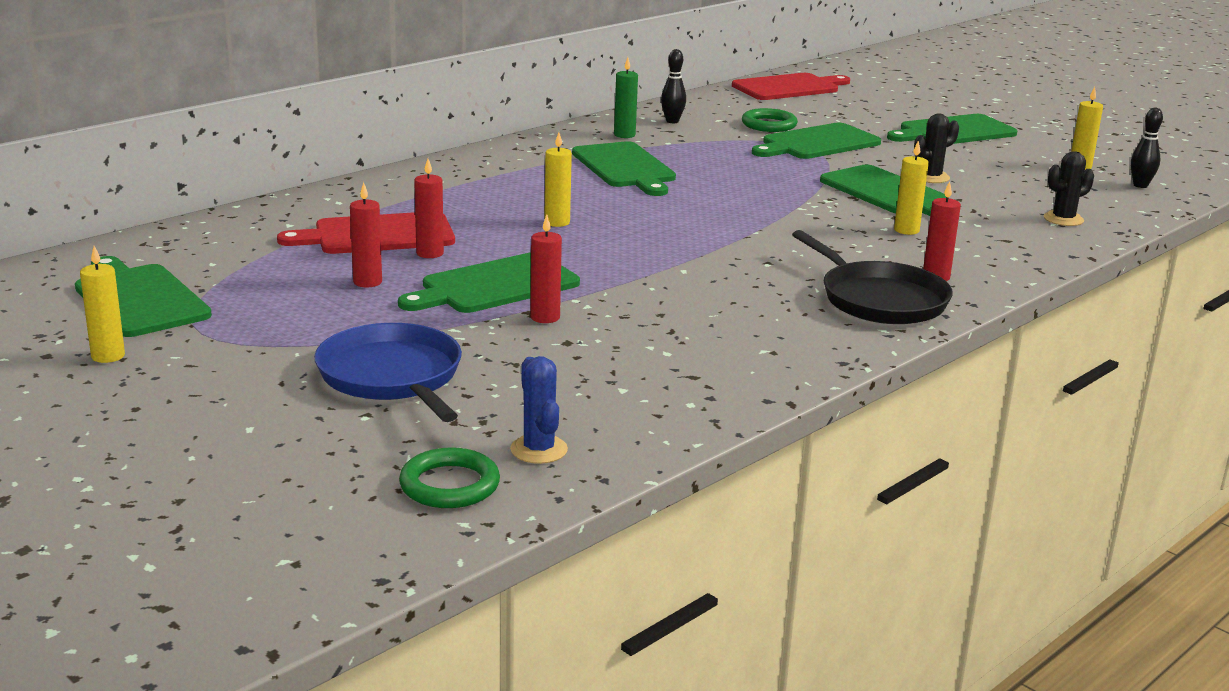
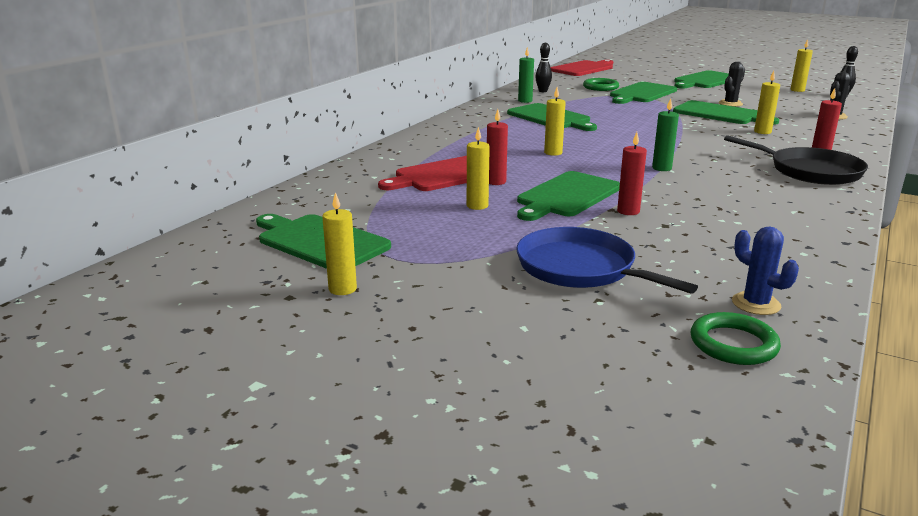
camera: 15 degrees left, 0 degrees up
red candle [350,182,382,287] -> yellow candle [467,127,490,210]
none -> green candle [652,98,679,171]

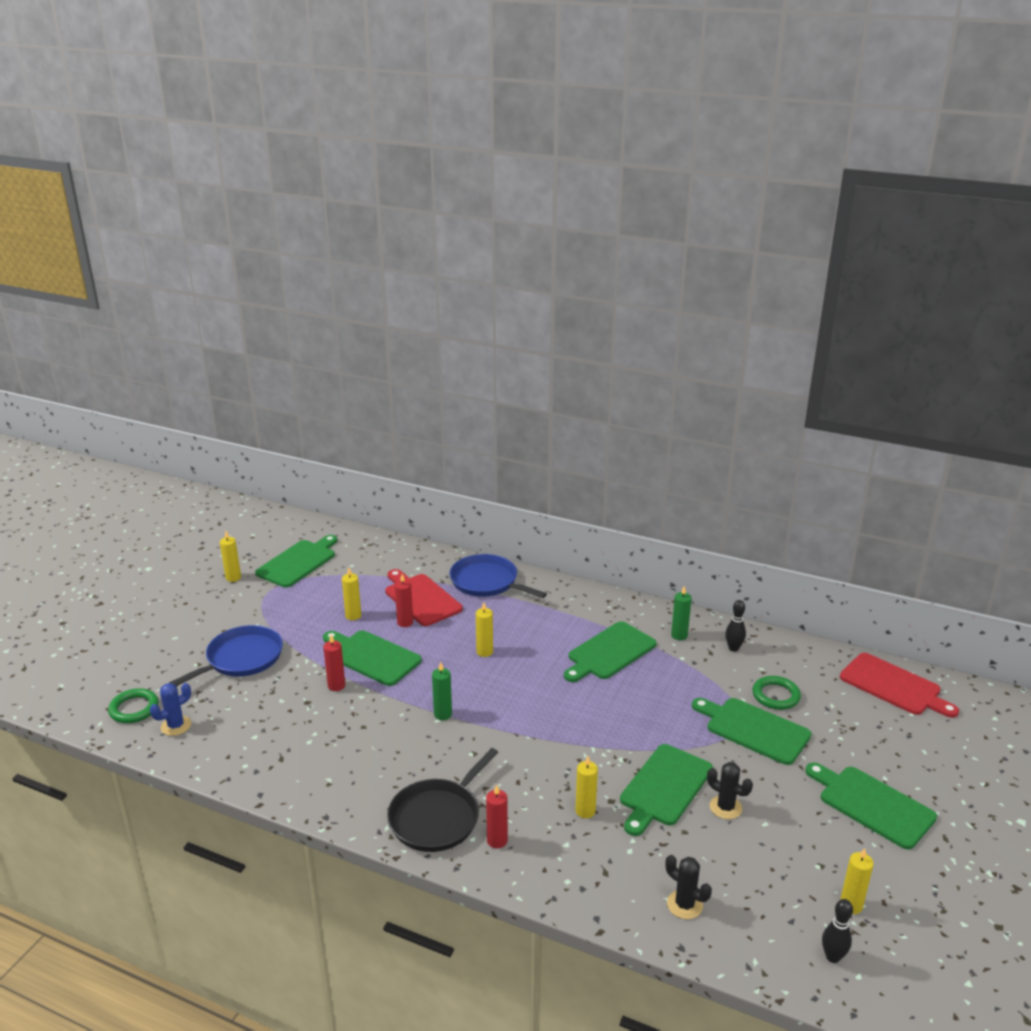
camera: 85 degrees right, 5 degrees up
none -> blue pan [449,554,547,598]

